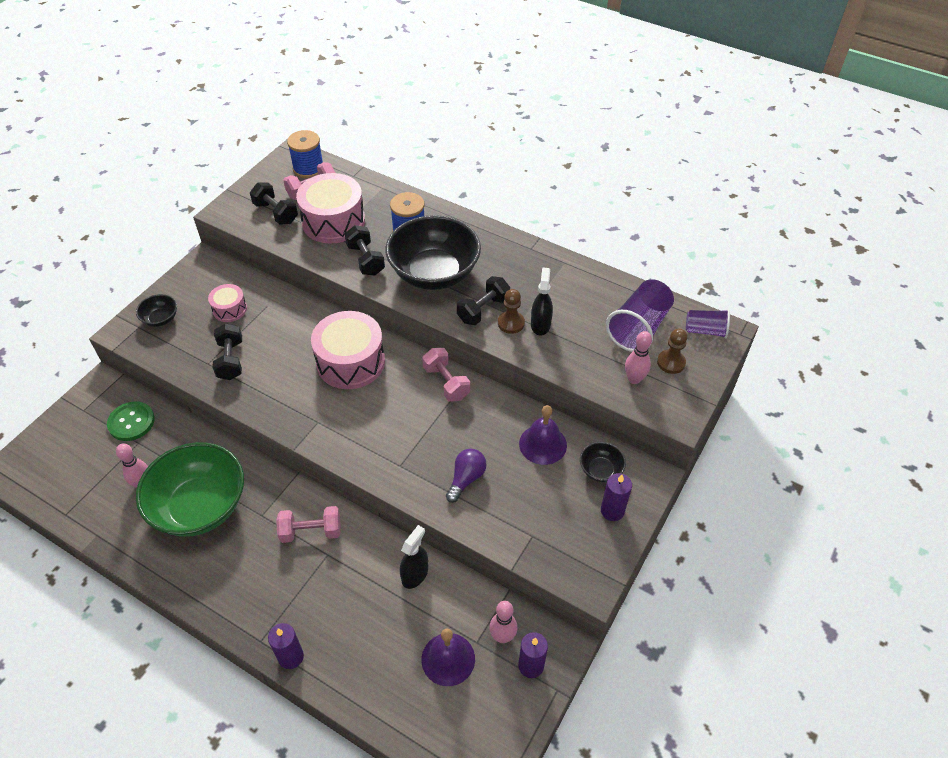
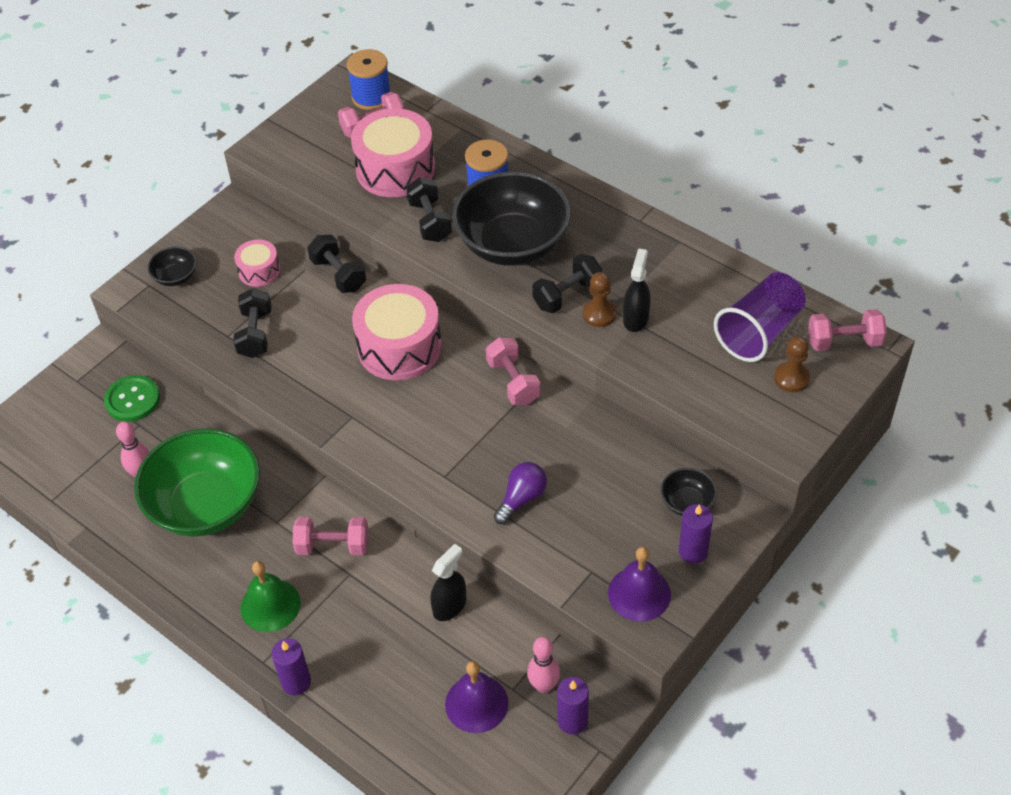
camera: 10 degrees right, 0 degrees up
black dumbbell [250,182,298,225] -> black dumbbell moved to [307,235,366,293]
purple bell [519,405,567,465] -> purple bell moved to [608,547,671,622]
pink bowling pin [625,331,652,384] -> none
purple cup [686,309,730,338] -> pink dumbbell [808,309,887,351]
none -> green bell [240,561,301,632]

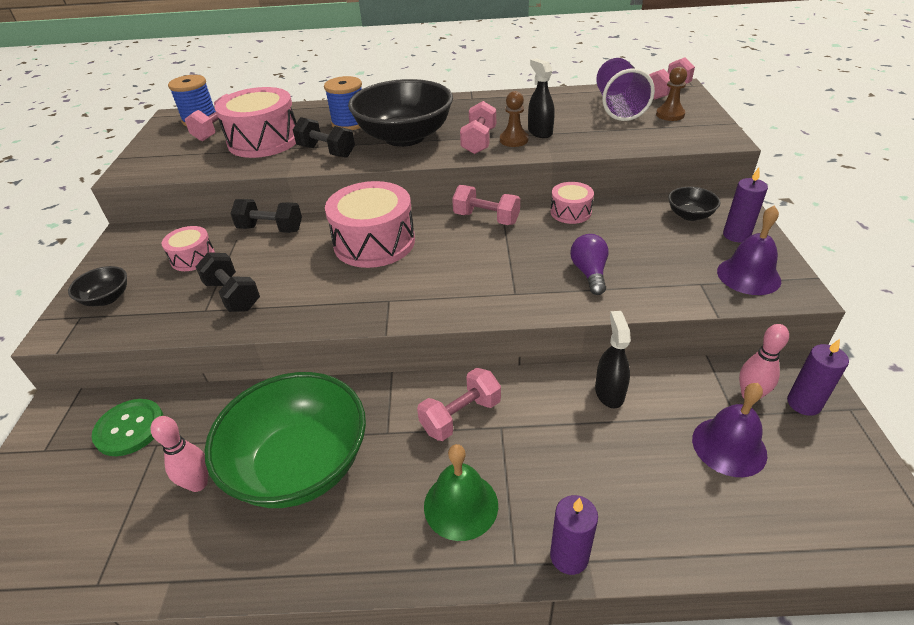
camera: 40 degrees left, 10 degrees down
black dumbbell [532,254,602,313] -> pink dumbbell [460,101,496,154]
none -> pink drum [550,182,594,224]

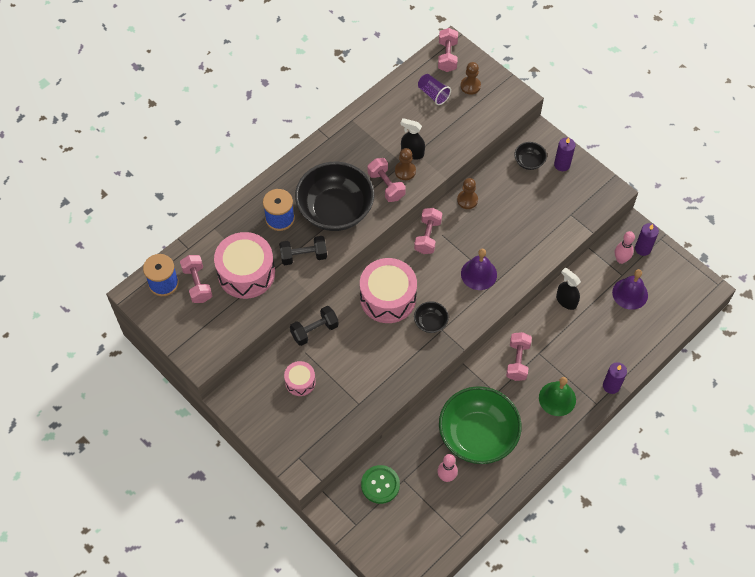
camera: 45 degrees left, 20 degrees up
black bowl [68,266,127,306] -> black bowl moved to [414,301,449,333]
black dumbbell [196,252,260,312] -> none
pink dumbbell [452,185,520,225] -> pink dumbbell turned 60 degrees counterclockwise [414,208,442,254]
pink drum [550,182,594,224] -> brown pawn [457,178,478,209]
purple light bulb [570,234,609,295] -> none
purple cup [596,58,655,121] -> purple cup [418,74,451,105], size x0.58
purple bell [717,205,781,295] -> purple bell moved to [461,249,497,290]

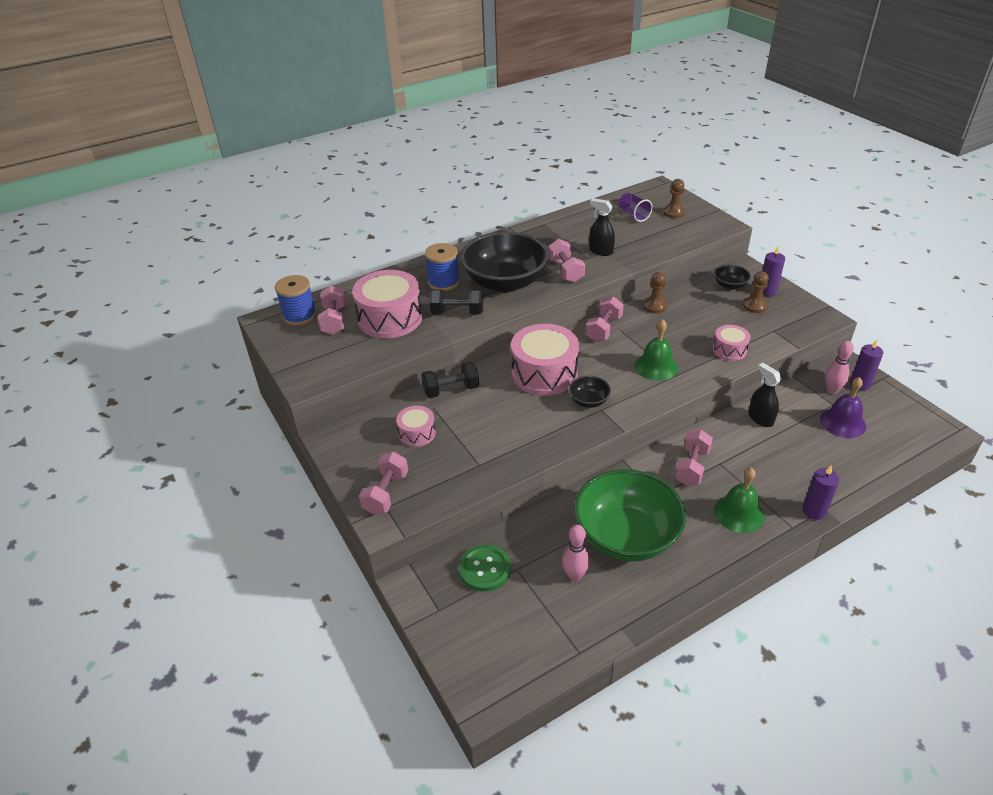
camera: 15 degrees right, 20 degrees down
brown pawn [395,148,416,180] -> brown pawn moved to [743,271,769,313]
pink dumbbell [438,28,458,72] -> pink dumbbell moved to [359,452,408,515]
purple bell [461,249,497,290] -> green bell [635,319,678,381]
none -> pink drum [713,325,751,361]

